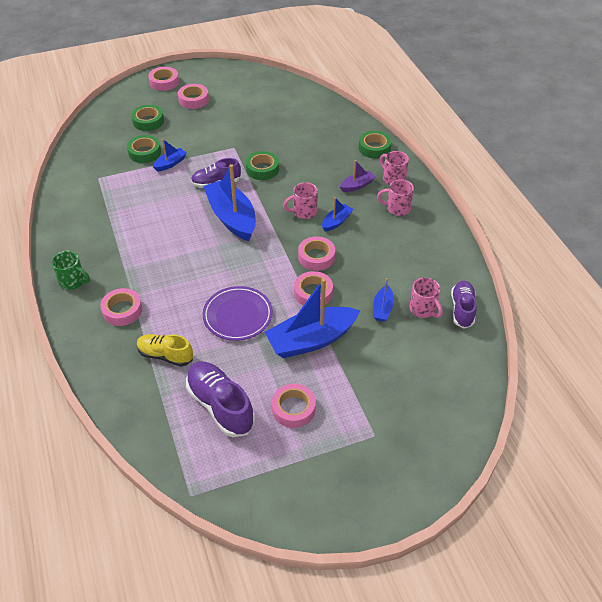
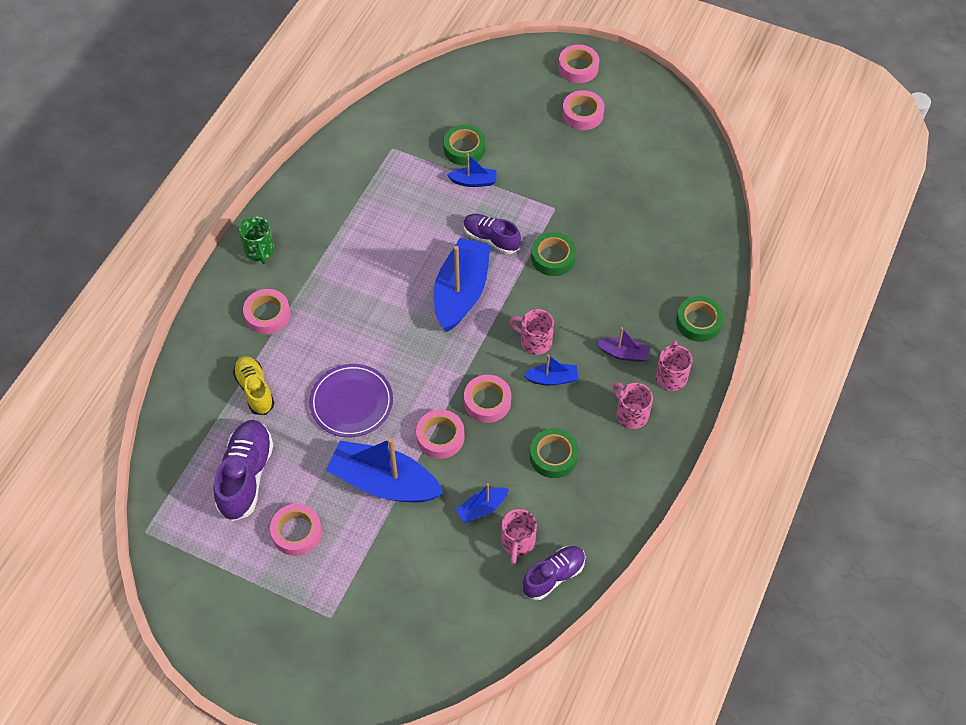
camera: 45 degrees right, 10 degrees up
green tape [131,105,164,131] -> green tape moved to [530,428,579,478]

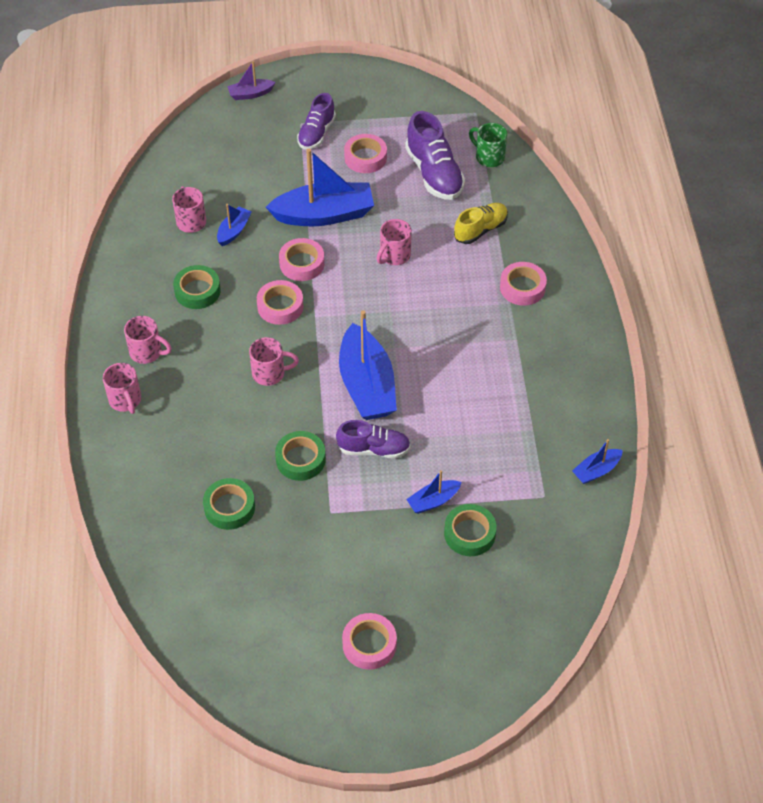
camera: 150 degrees right, 5 degrees down
yellow shoe [233,356,274,415] -> yellow shoe turned 75 degrees counterclockwise [454,203,508,244]
green mug [239,216,274,264] -> green mug moved to [469,123,507,167]
purple plate [309,364,393,437] -> pink mug [377,219,412,265]
purple shoe [522,546,586,600] -> purple shoe moved to [297,93,336,149]
blue boat [524,355,578,386] -> blue boat moved to [572,439,623,484]
pink tape [558,45,599,83] -> none
purple boat [596,327,650,362] -> purple boat moved to [227,61,275,100]
green tape [676,296,724,342] -> green tape moved to [203,478,255,530]

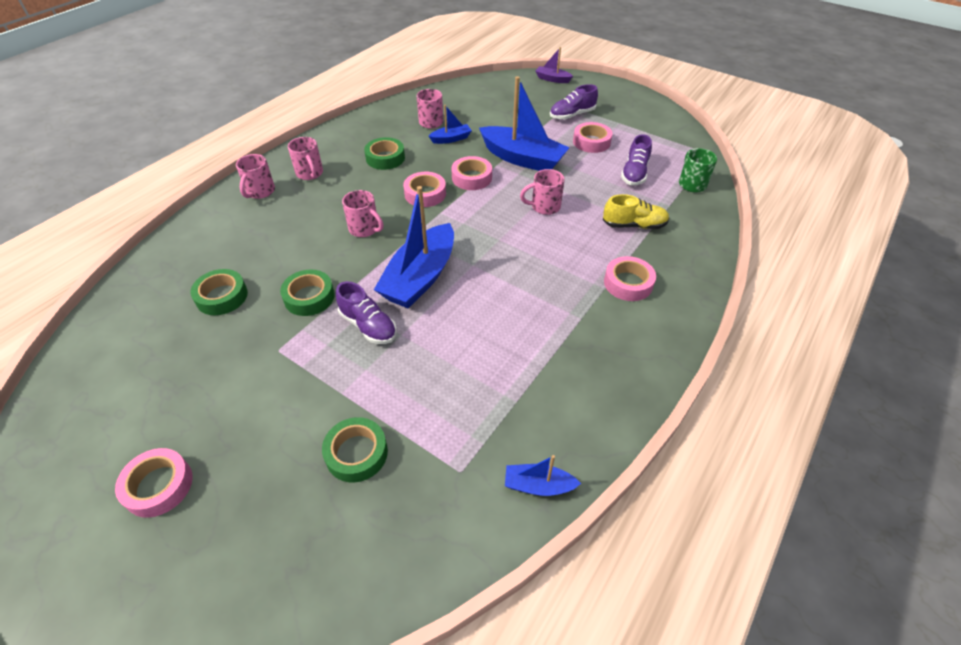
camera: 40 degrees right, 5 degrees down
purple shoe [405,111,465,200] -> purple shoe [621,134,652,185], size x0.66
blue boat [406,470,462,514] -> none

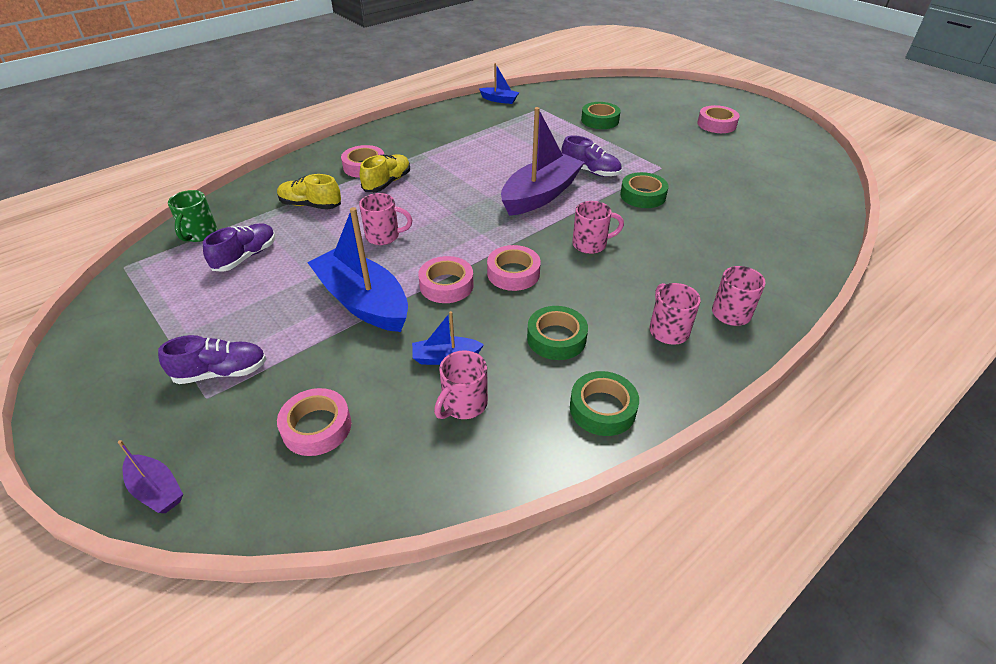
camera: 165 degrees left, 5 degrees down
green tape [190,269,248,315] -> green tape moved to [570,371,639,436]
purple shoe [336,281,397,344] -> purple shoe turned 150 degrees clockwise [561,135,622,177]
pink mug [342,190,384,237] -> pink mug turned 120 degrees clockwise [572,201,624,254]
blue boat [374,186,454,308] -> purple boat [501,107,585,216]
pink tape [573,122,613,153] -> pink tape moved to [277,388,351,456]
none -> yellow shoe [360,154,410,192]

